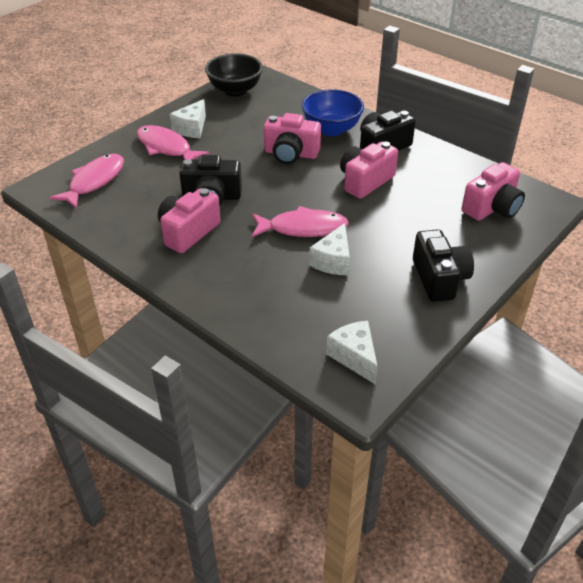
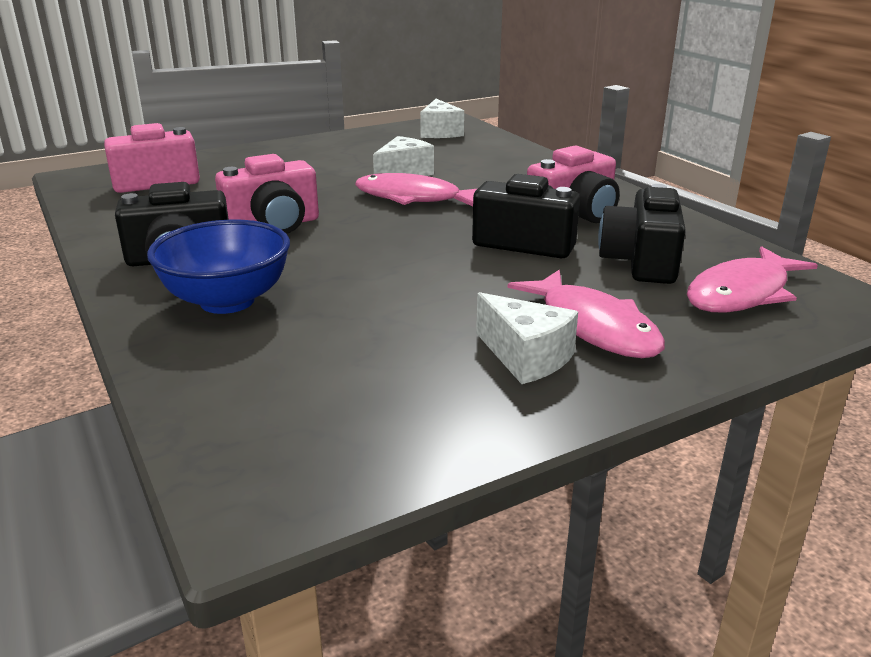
camera: 160 degrees left, 15 degrees down
white cheese [170,99,206,138] -> white cheese turned 90 degrees clockwise [476,292,578,384]
black bowl [205,54,263,97] -> none
pink camera [264,113,321,164] -> none
black camera [413,229,474,302] -> black camera moved to [598,184,686,284]

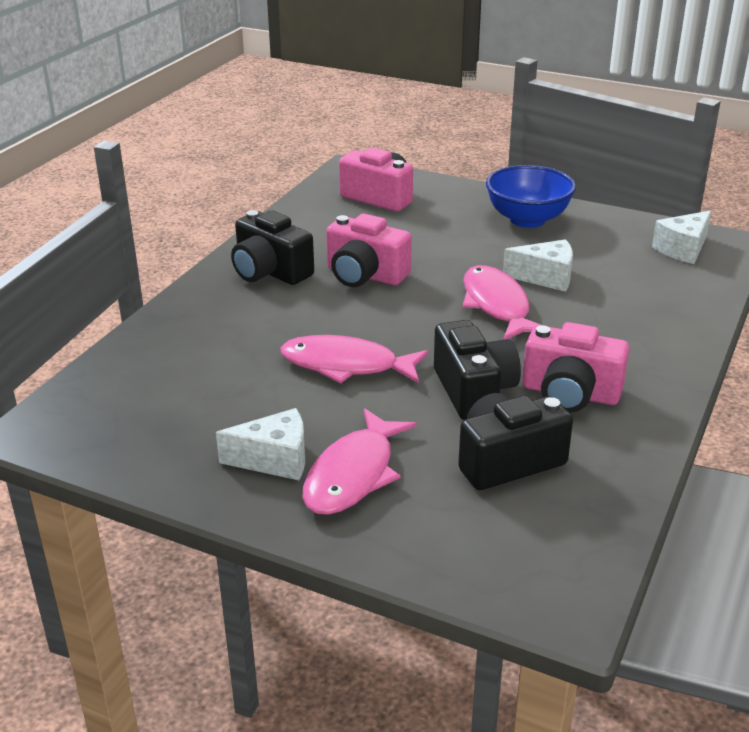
camera: 55 degrees right, 5 degrees up
blue bowl [147,219,290,314] -> blue bowl moved to [486,165,576,228]
white cheese [476,292,578,384] -> white cheese turned 105 degrees counterclockwise [216,408,305,480]
pink fish [687,246,818,313] -> pink fish moved to [280,335,429,383]

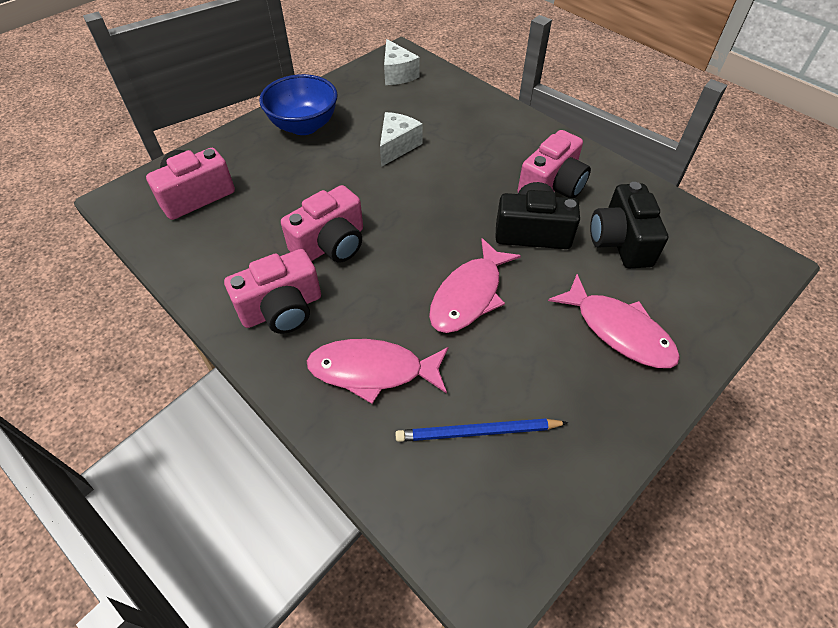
camera: 70 degrees left, 20 degrees up
white cheese [216,408,305,480] -> none
black camera [231,210,314,285] -> pink camera [224,249,321,334]
pink fish [463,265,541,340] -> pink fish moved to [307,339,448,404]
none -> blue pencil [395,418,568,442]

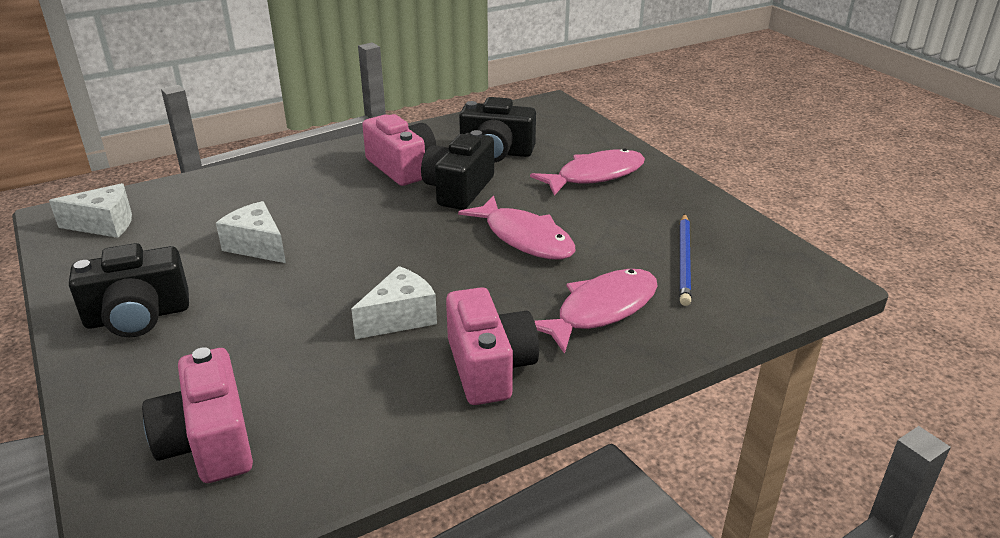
camera: 75 degrees left, 20 degrees down
blue bowl [259,74,338,135] -> black camera [69,243,189,337]
pink camera [281,185,363,262] -> white cheese [351,266,437,339]
pink fish [307,339,448,404] -> pink fish turned 150 degrees counterclockwise [535,269,657,354]

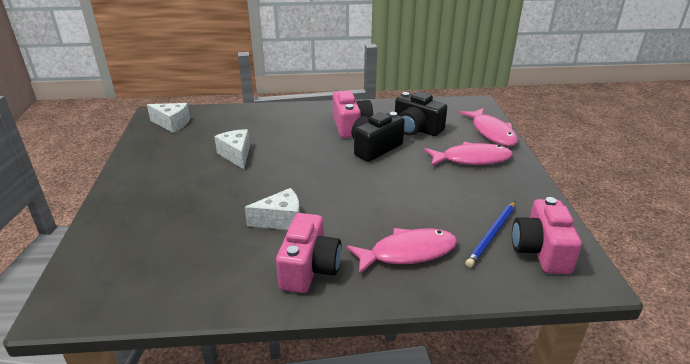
camera: 25 degrees right, 0 degrees up
black camera [69,243,189,337] -> none
pink camera [142,347,253,483] -> pink camera moved to [512,197,582,274]
pink fish [458,196,575,260] -> pink fish moved to [459,108,518,146]

